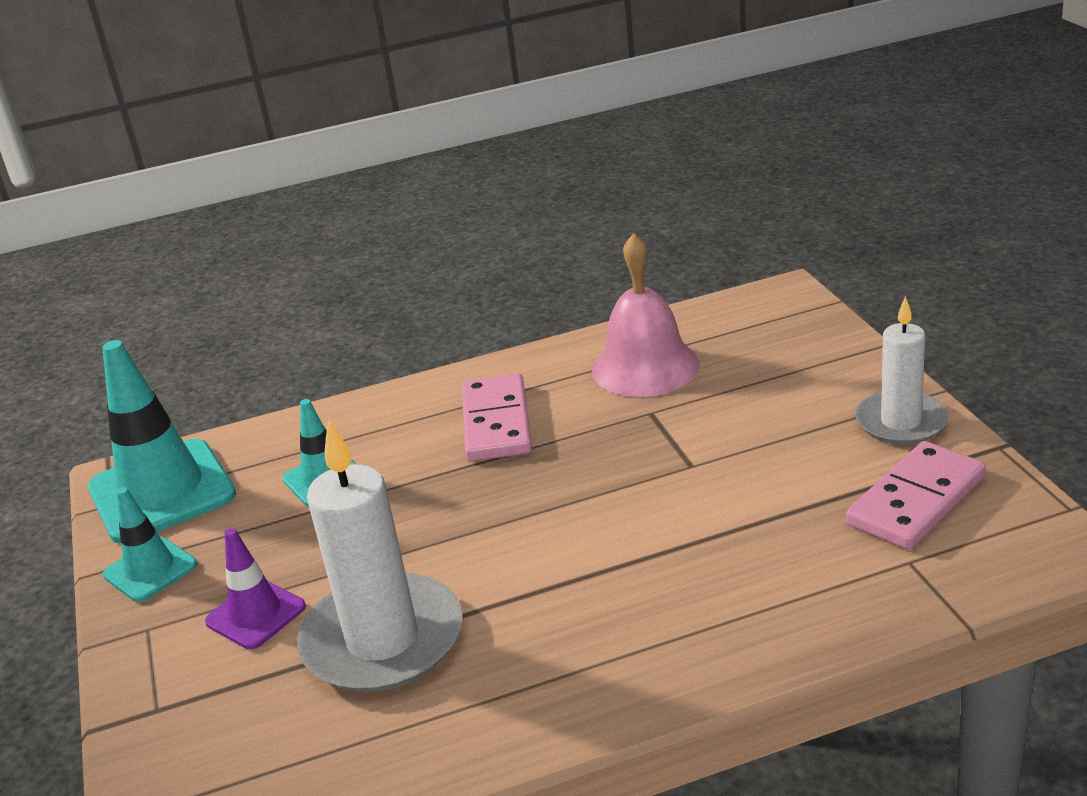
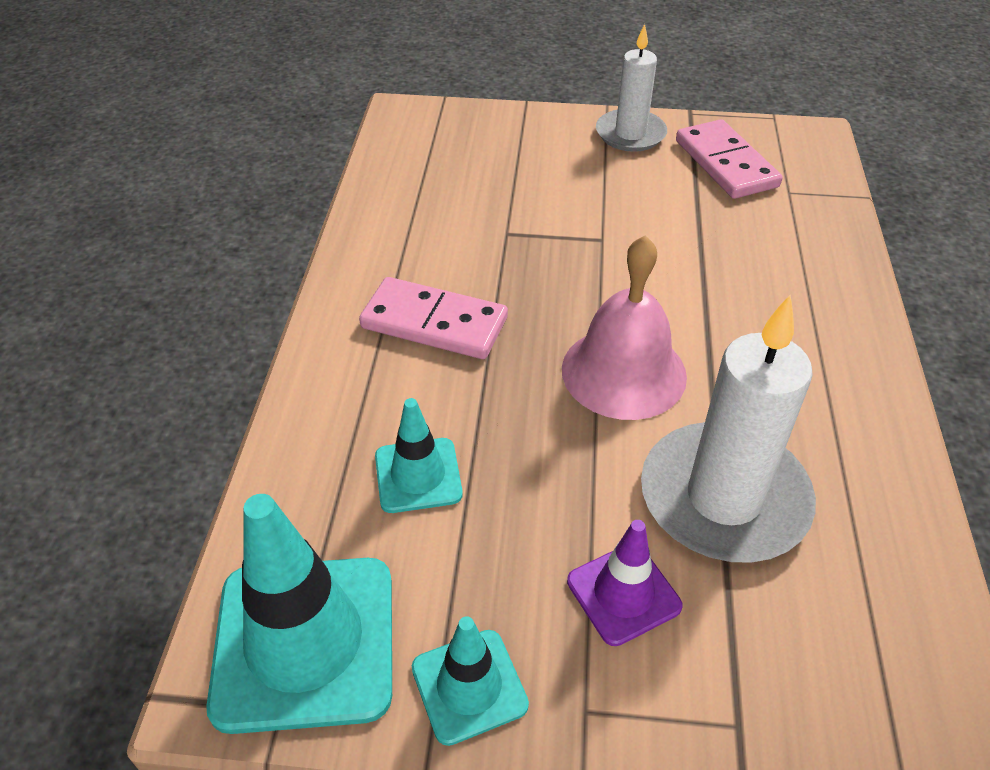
camera: 70 degrees left, 15 degrees up
pink bell [592,233,700,397] -> pink bell moved to [562,236,687,420]

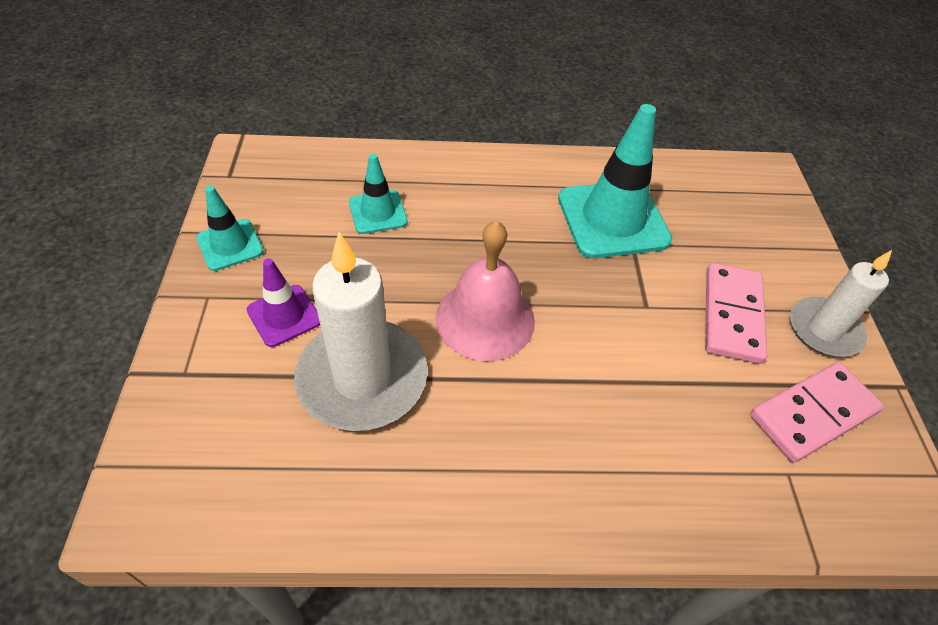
camera: 80 degrees right, 5 degrees up
turquoise traffic cone [206,494,392,734] -> turquoise traffic cone moved to [558,104,672,258]
pink domino [359,277,508,359] -> pink domino moved to [705,263,767,364]

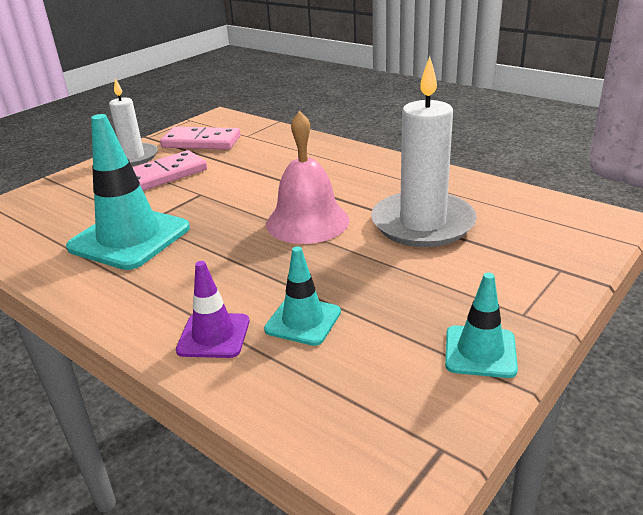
camera: 135 degrees left, 20 degrees down
purple traffic cone [246,258,320,347] -> purple traffic cone moved to [176,261,249,358]

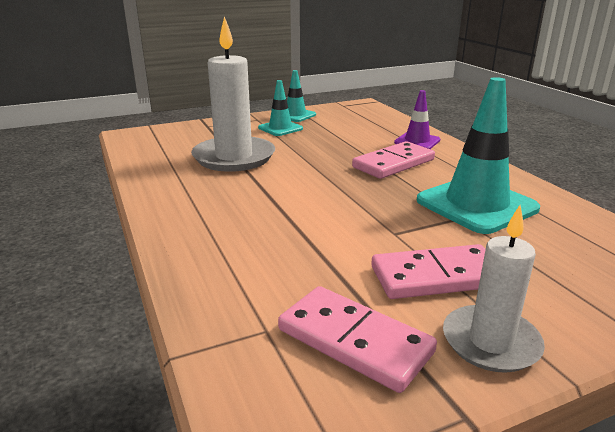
camera: 155 degrees left, 5 degrees down
turquoise traffic cone [264,246,341,346] -> turquoise traffic cone moved to [258,80,303,136]
pink bell [266,110,349,244] -> none
none -> pink domino [352,141,435,179]

